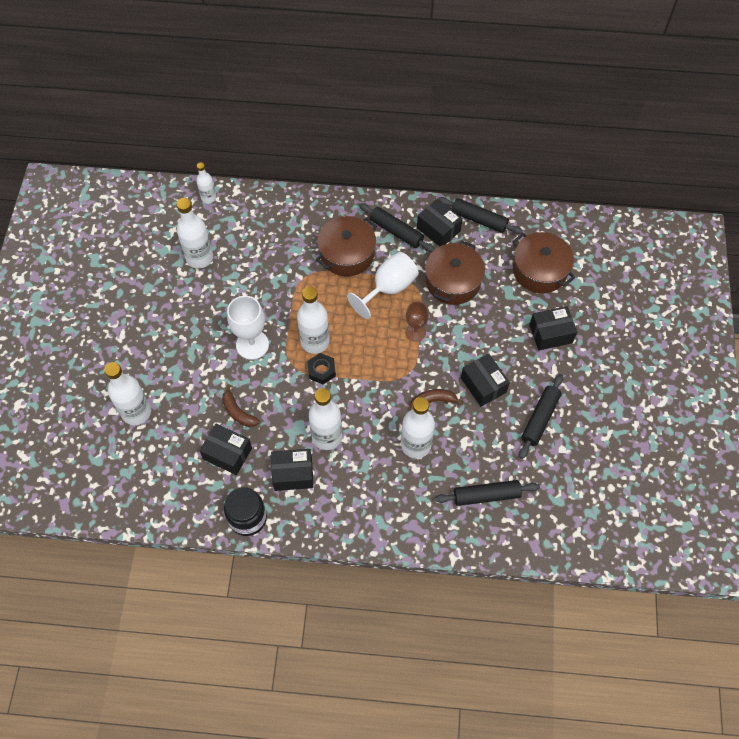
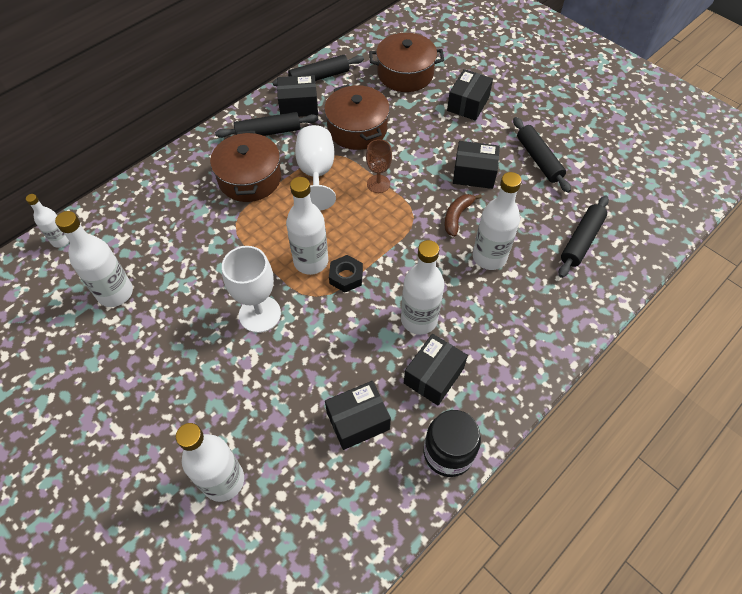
camera: 50 degrees left, 5 degrees down
brown banana [222,384,260,427] -> none

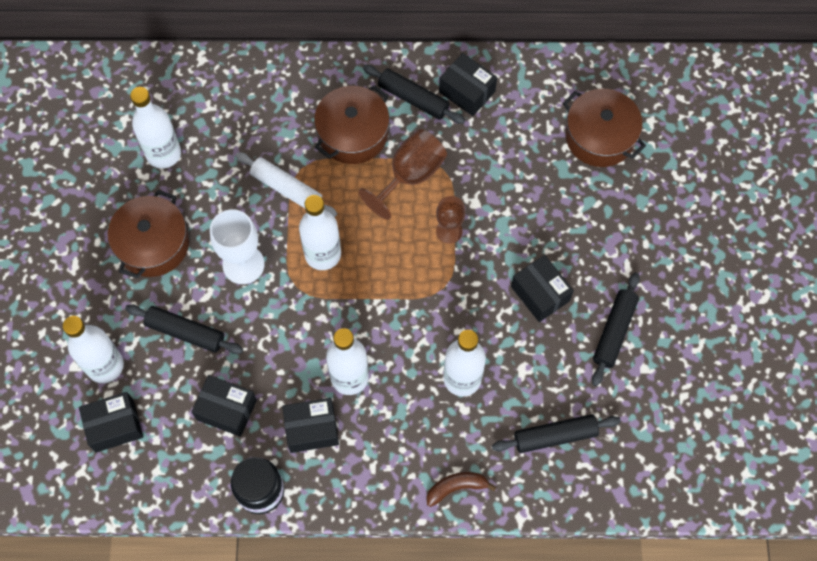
camera: 45 degrees right, 10 degrees up
white bottle [26,194,69,248] -> none
black rolling pin [273,55,364,86] -> black rolling pin moved to [125,305,243,354]
white goblet [295,125,336,211] -> brown goblet [359,129,447,220]
brown pot [324,84,390,150] -> brown pot moved to [108,190,189,279]
black nut [329,255,363,292] -> none
brown banana [444,194,482,237] -> brown banana moved to [426,472,496,507]
black box [447,69,493,121] -> black box moved to [79,392,143,453]
none -> white rolling pin [236,152,337,217]

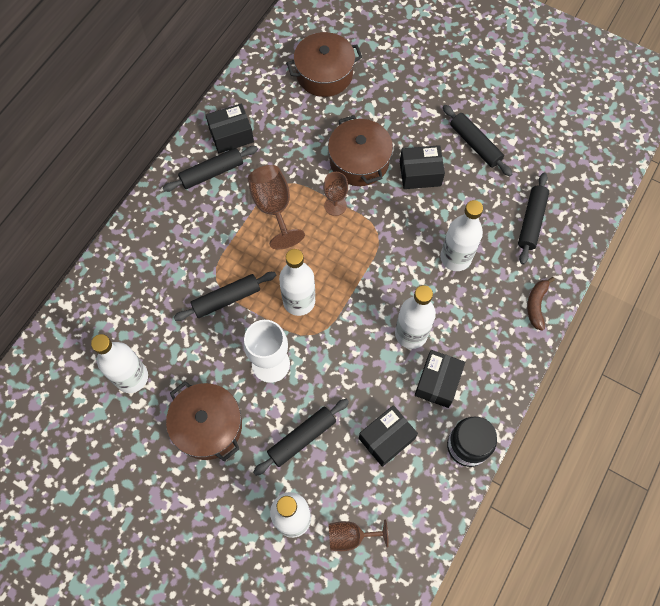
camera: 60 degrees left, 0 degrees up
black box [79,392,143,453] -> brown goblet [329,519,389,551]
white rolling pin [236,152,337,217] -> black rolling pin [174,272,276,321]
brown pot [314,85,389,164] -> brown pot moved to [328,115,393,186]

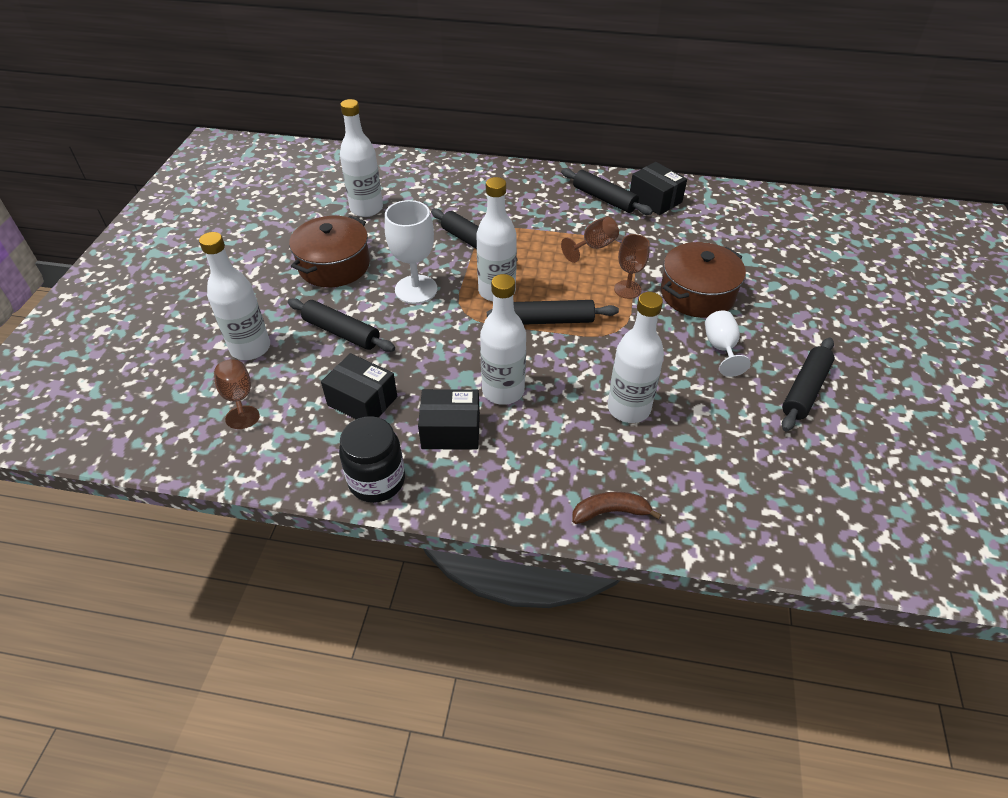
camera: 70 degrees right, 20 degrees down
brown goblet [248,165,305,249] -> brown goblet [561,216,619,263], size x0.64
brown pot [286,32,362,97] -> none
black box [400,145,445,189] -> white goblet [705,310,751,377]
black rolling pin [518,173,549,265] -> black rolling pin moved to [487,300,619,325]

